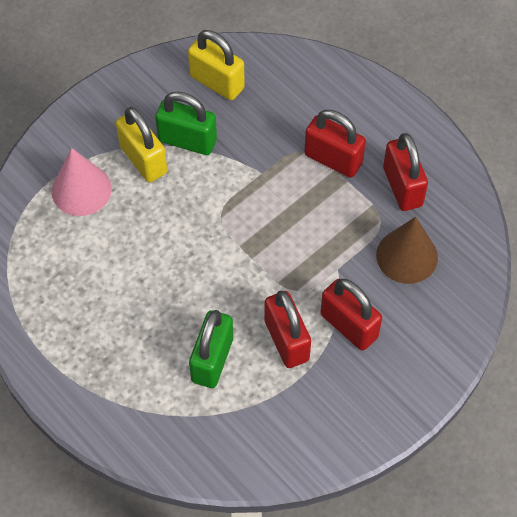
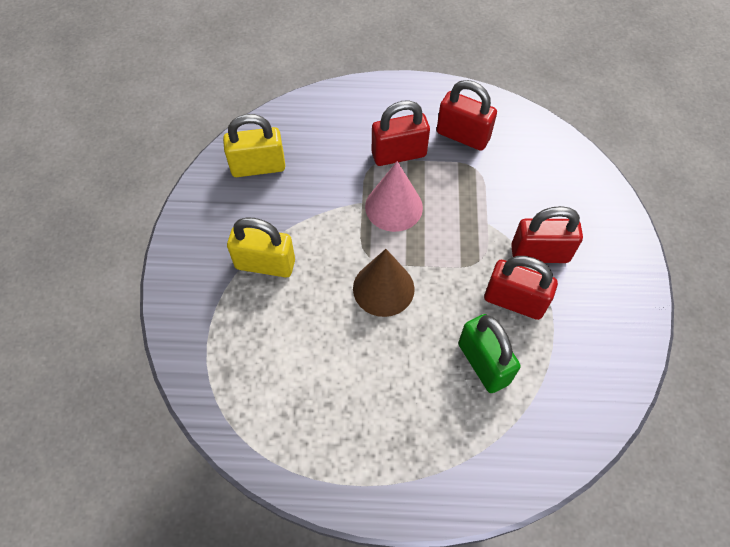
camera: 45 degrees left, 0 degrees up
pink cone [52,148,112,216] -> pink cone moved to [365,161,423,232]
green padlock [155,92,217,155] -> none
brown cone [376,217,438,284] -> brown cone moved to [353,249,415,317]

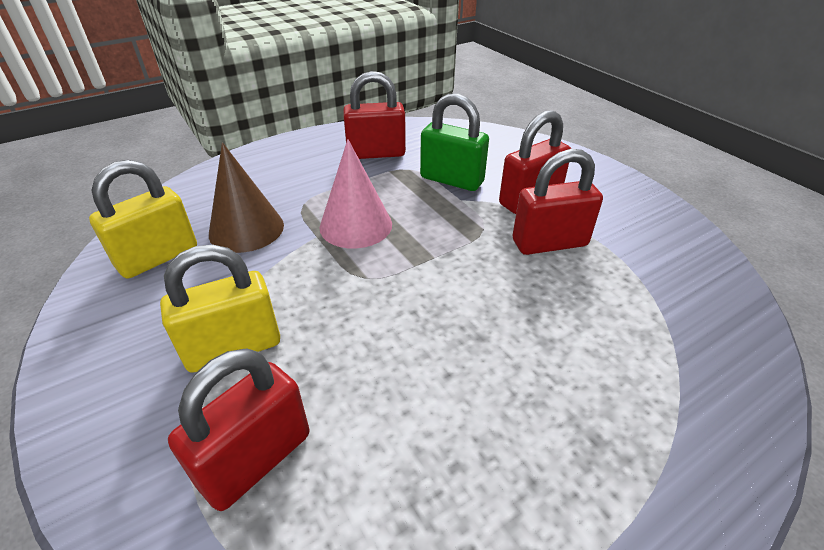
camera: 35 degrees left, 20 degrees down
brown cone [353,249,415,317] -> brown cone moved to [209,142,284,253]
red padlock [372,100,430,166] -> red padlock moved to [168,348,309,511]
green padlock [458,314,520,393] -> green padlock moved to [420,94,489,191]

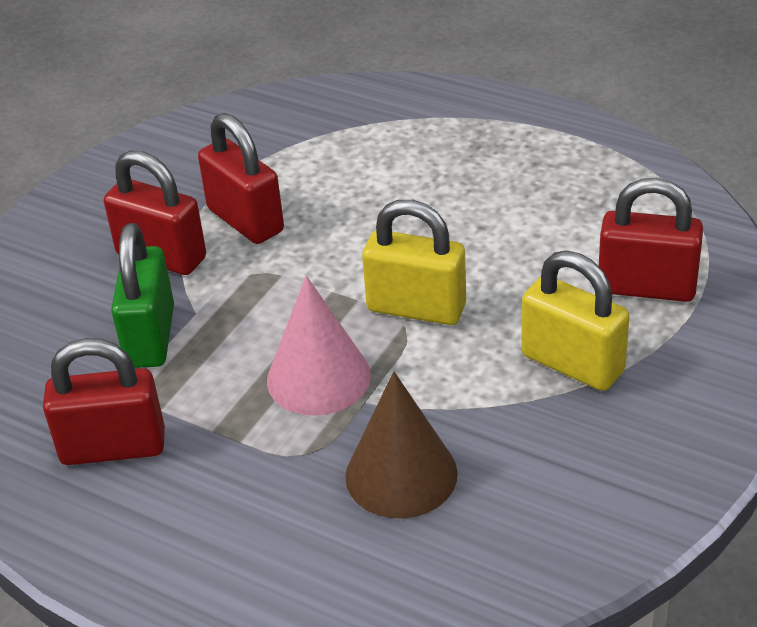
camera: 115 degrees left, 0 degrees up
yellow padlock [89,160,197,279] -> yellow padlock moved to [362,200,466,325]
red padlock [343,71,406,159] -> red padlock turned 60 degrees counterclockwise [43,338,165,465]

